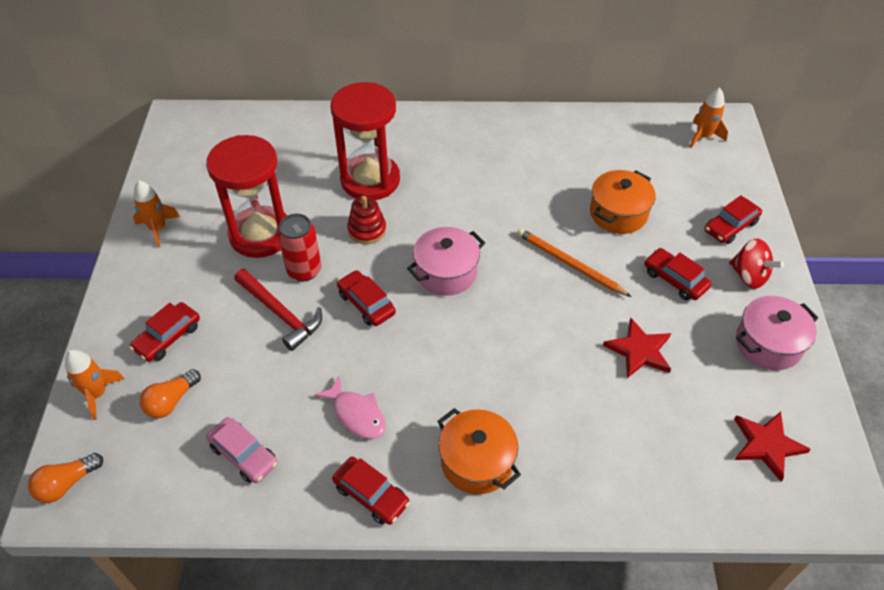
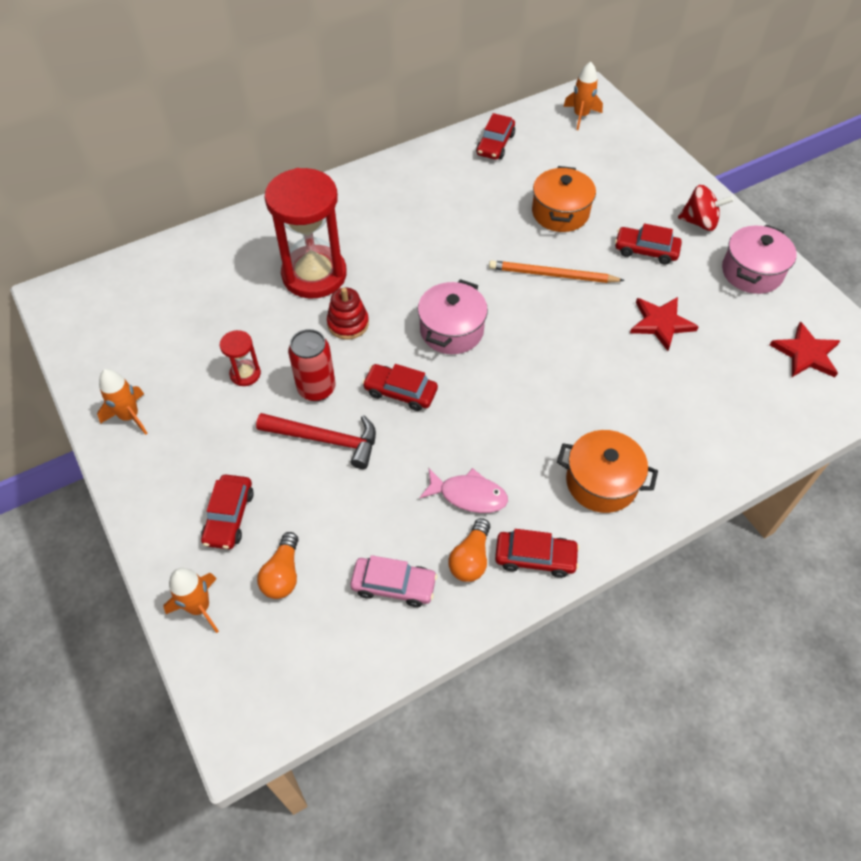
camera: 30 degrees left, 5 degrees up
orange light bulb [28,453,103,503] -> orange light bulb moved to [449,518,490,582]
red hourglass [206,135,287,258] -> red hourglass [220,330,261,386], size x0.44
red car [704,195,762,244] -> red car moved to [476,113,515,160]

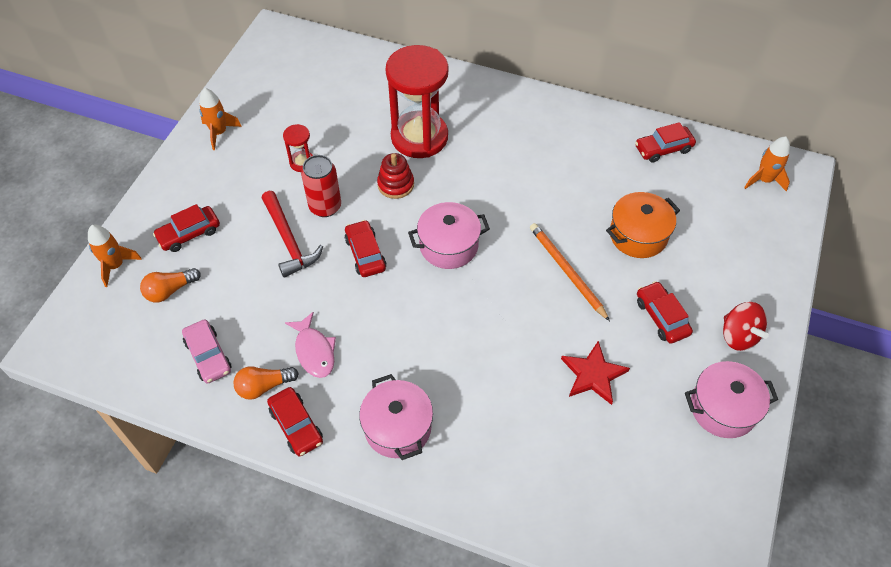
camera: 50 degrees right, 0 degrees up
orange pot [557,430,658,513] -> pink pot [359,374,433,460]
red star [770,321,840,377] -> none

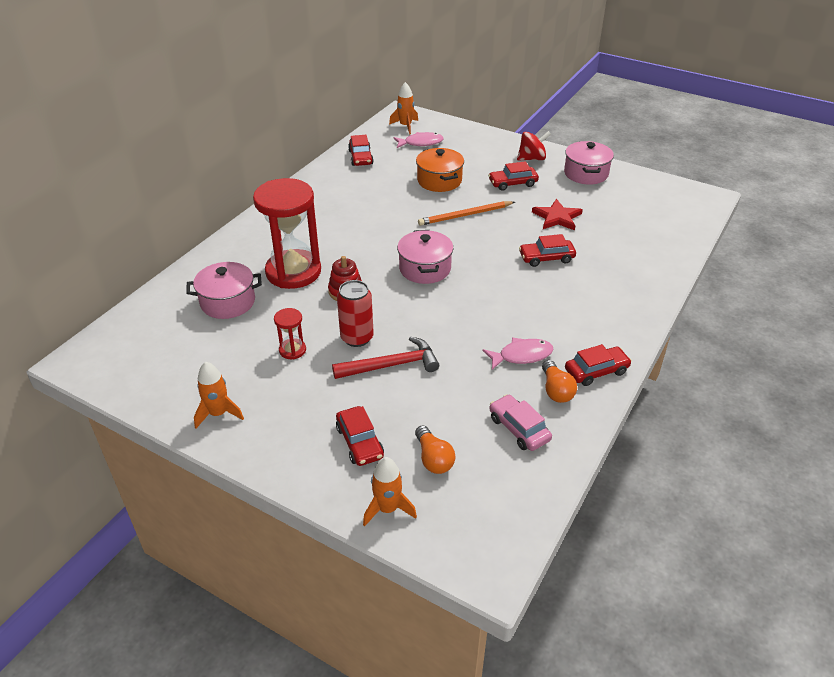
camera: 80 degrees left, 15 degrees down
pink car [182,319,232,384] -> pink car turned 105 degrees counterclockwise [489,394,552,451]
red car [345,220,386,277] -> red car moved to [519,234,576,267]
pink pot [359,374,433,460] -> pink pot moved to [186,262,262,319]
none -> pink fish [393,132,444,148]

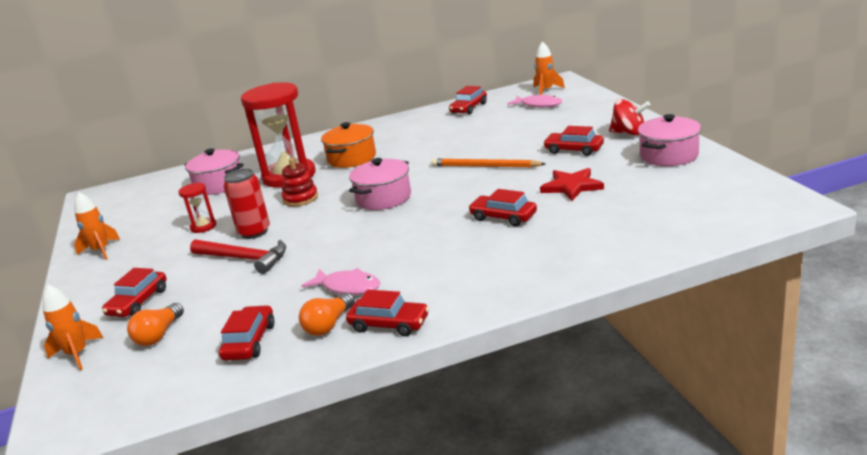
camera: 45 degrees right, 15 degrees down
orange pot [416,148,464,192] -> orange pot moved to [321,122,376,168]
pink car [489,394,552,451] -> red car [219,305,275,360]

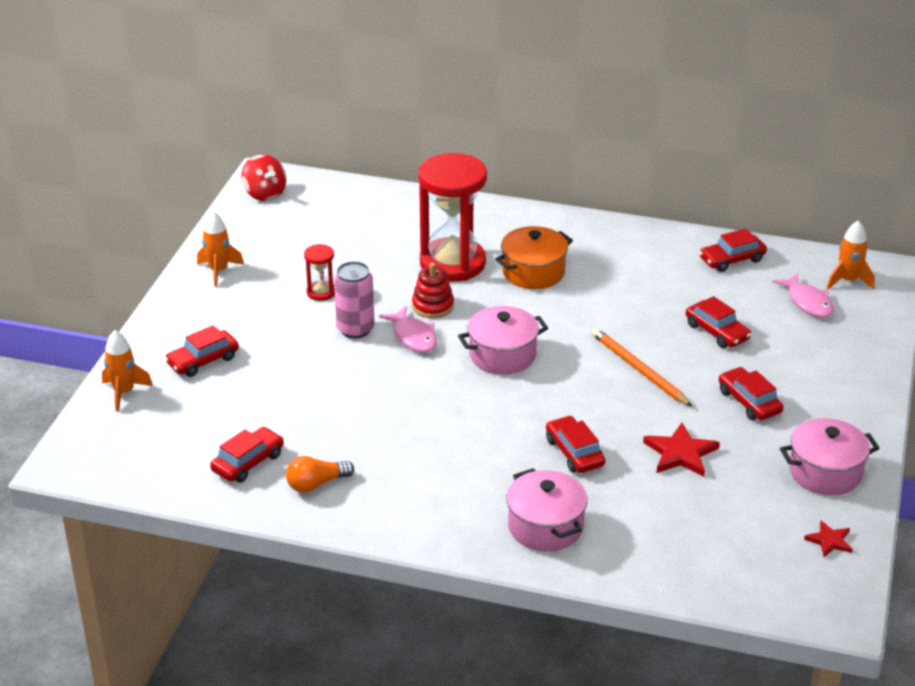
camera: 30 degrees right, 10 degrees up
orange light bulb [127,303,184,346] -> none
pink pot [184,148,244,195] -> pink pot moved to [506,468,588,551]
red hammer [190,239,286,274] -> none
red can [223,168,270,239] -> pink can [334,261,374,338]
pink fish [301,268,380,295] -> pink fish moved to [379,306,437,353]
red car [346,290,429,336] -> red car moved to [686,296,752,348]
red spinning top [609,99,650,135] -> red spinning top moved to [241,154,286,201]
none -> red star [804,521,853,557]

